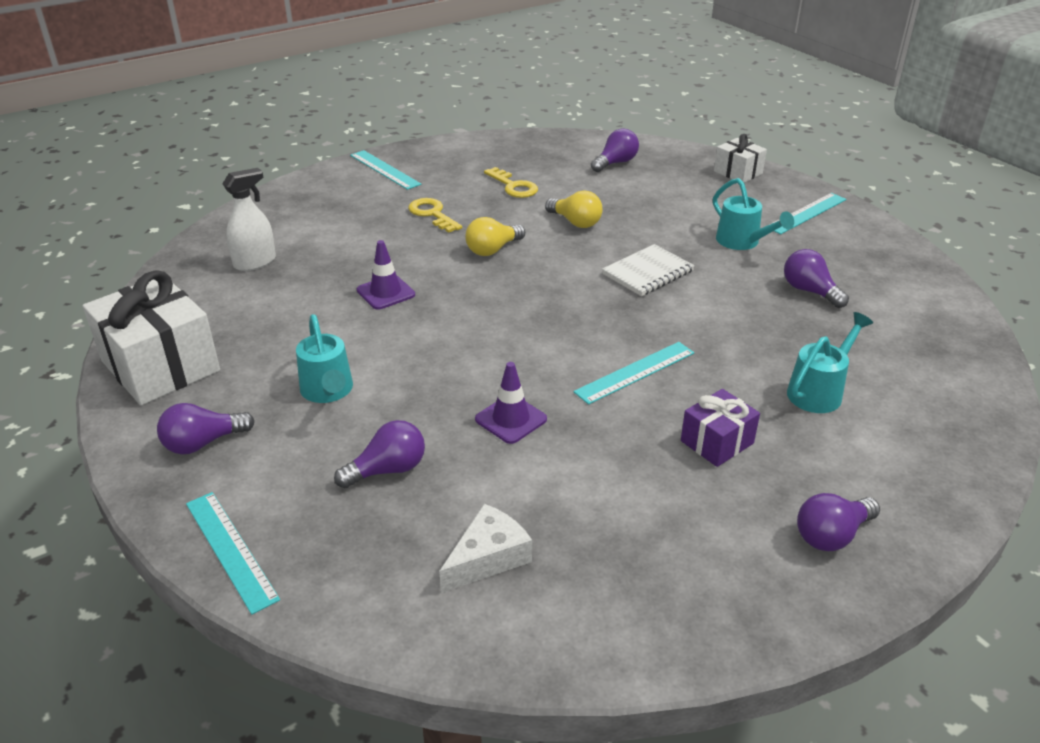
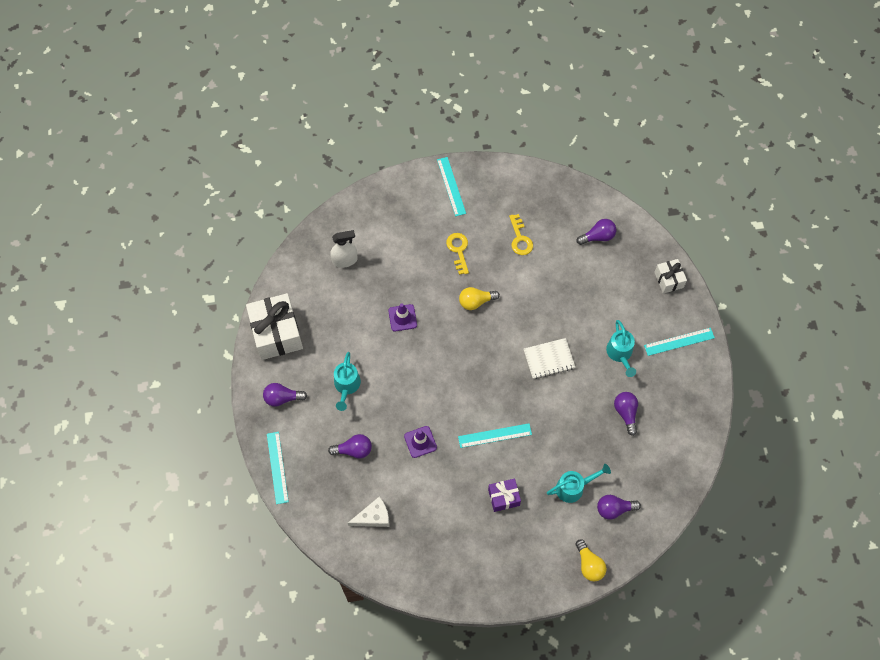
camera: 25 degrees right, 30 degrees up
yellow light bulb [545,191,603,228] -> yellow light bulb moved to [576,539,607,582]
purple light bulb [797,493,880,551] -> purple light bulb moved to [597,495,641,520]

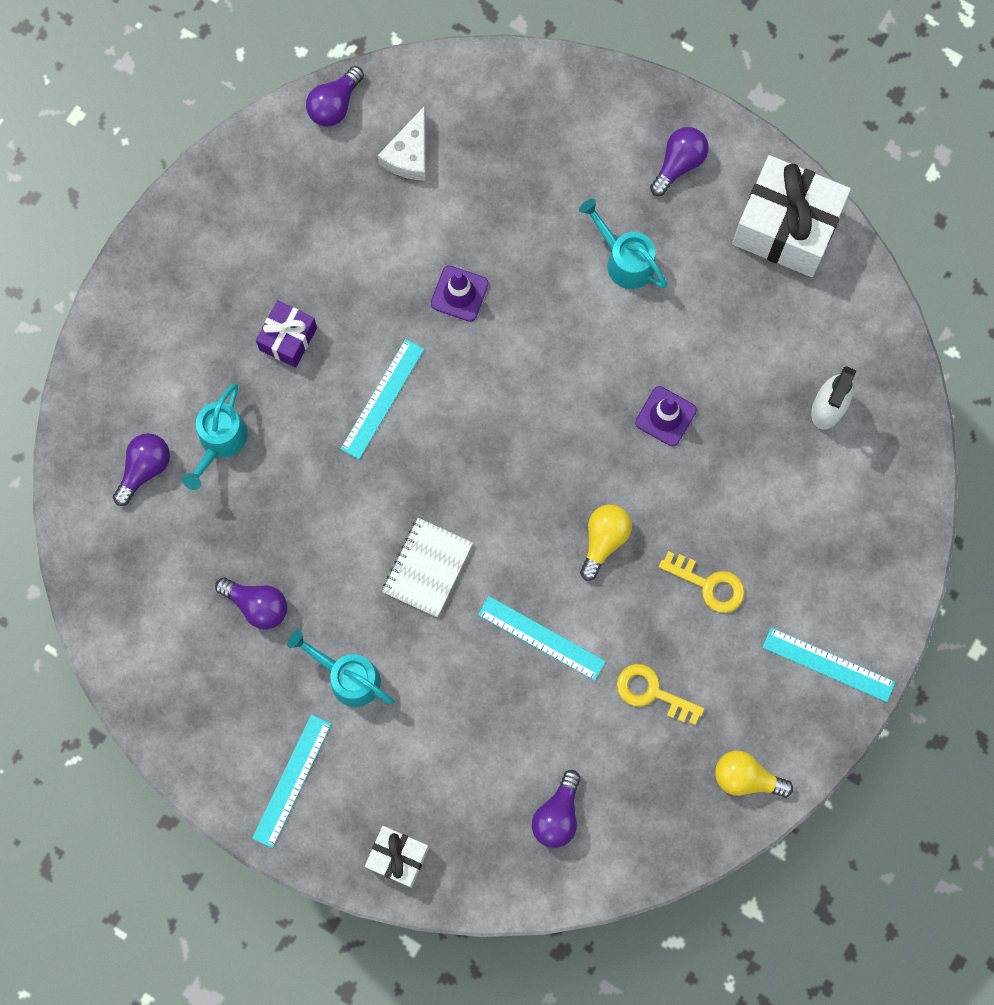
camera: 130 degrees right, 10 degrees up
turquoise ruler [267,432,289,504] -> turquoise ruler moved to [478,596,606,681]
purple light bulb [328,434,372,459] -> purple light bulb moved to [306,66,364,127]
yellow light bulb [576,539,607,582] -> yellow light bulb moved to [715,750,793,798]

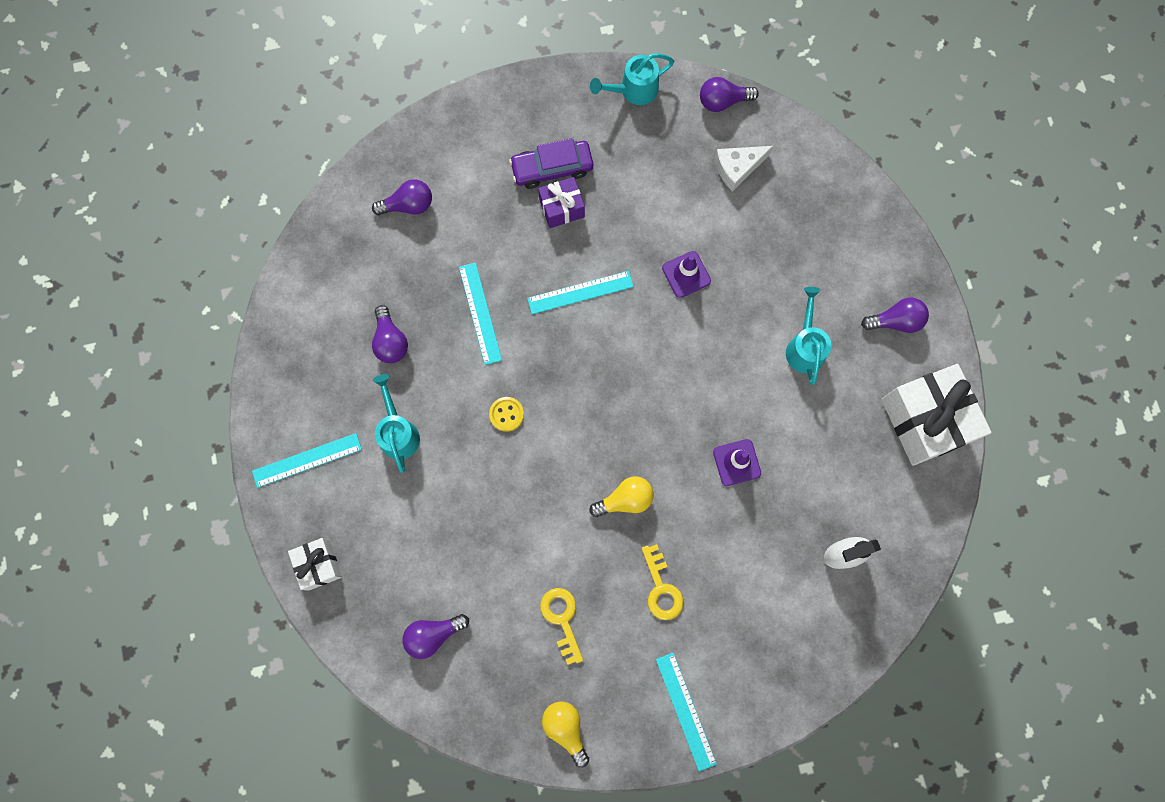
camera: 45 degrees right, 0 degrees up
turquoise watering can [182,383,248,490] -> turquoise watering can moved to [590,53,674,105]
white notebook [382,518,473,617] -> yellow button [489,397,524,432]
turquoise ruler [478,596,606,681] -> turquoise ruler moved to [459,262,502,365]
none -> purple car [509,138,593,189]

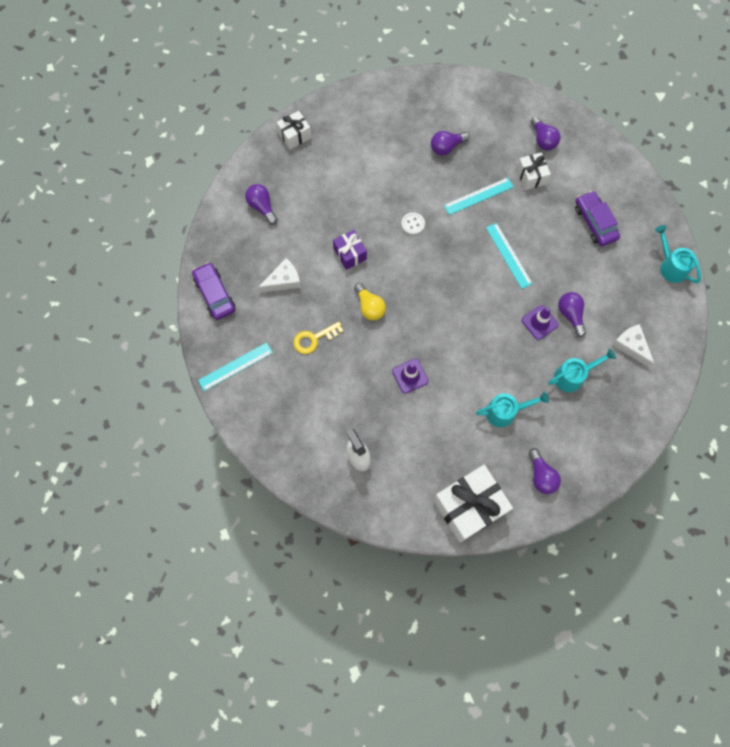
camera: 80 degrees right, 5 degrees down
turquoise ruler [252,433,362,488] -> none
turquoise watering can [373,374,420,473] -> turquoise watering can moved to [548,348,616,392]
yellow button [489,397,524,432] -> white button [401,212,425,235]
purple gift [538,177,585,228] -> purple gift moved to [333,230,367,270]
yellow key [540,588,583,665] -> white cheese [258,258,301,293]
yellow light bulb [542,701,589,768] -> purple car [192,262,235,320]
purple light bulb [700,77,759,112] -> purple light bulb moved to [558,292,586,337]
none -> white gift [516,152,551,190]

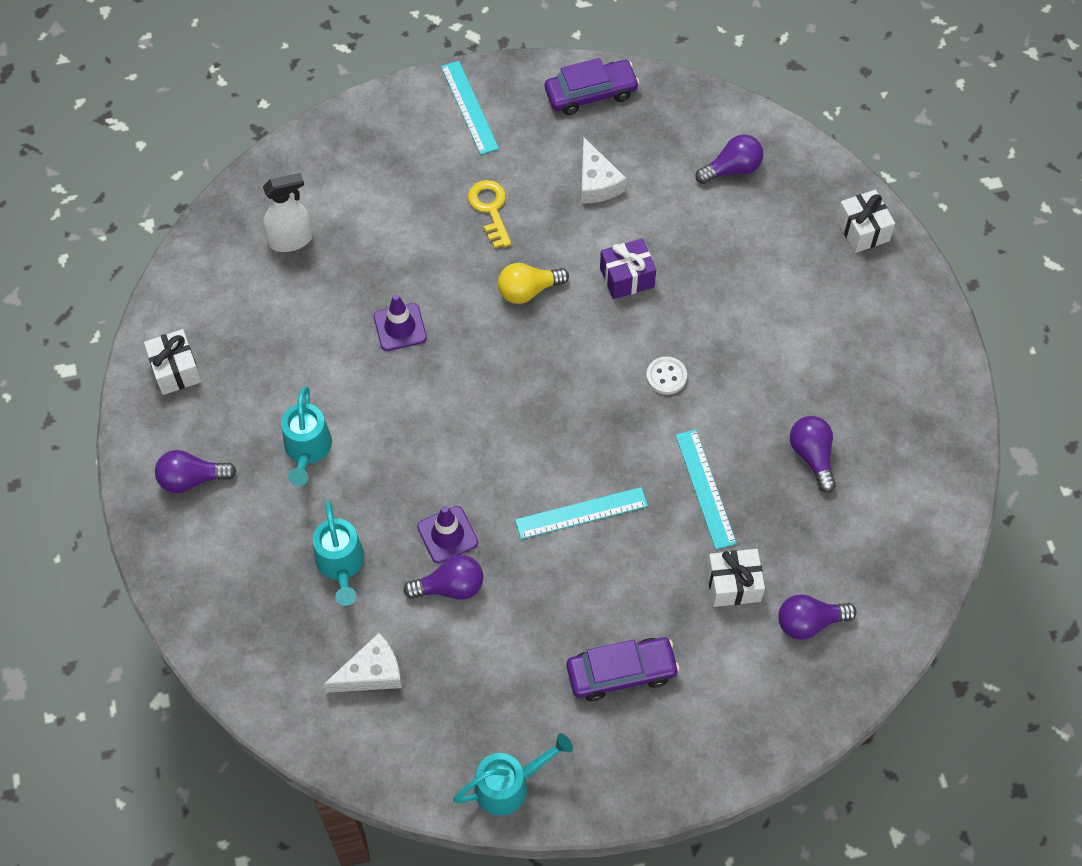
camera: 100 degrees right, 10 degrees down
white gift [433,465,513,542] -> white gift [144,329,202,395], size x0.53

